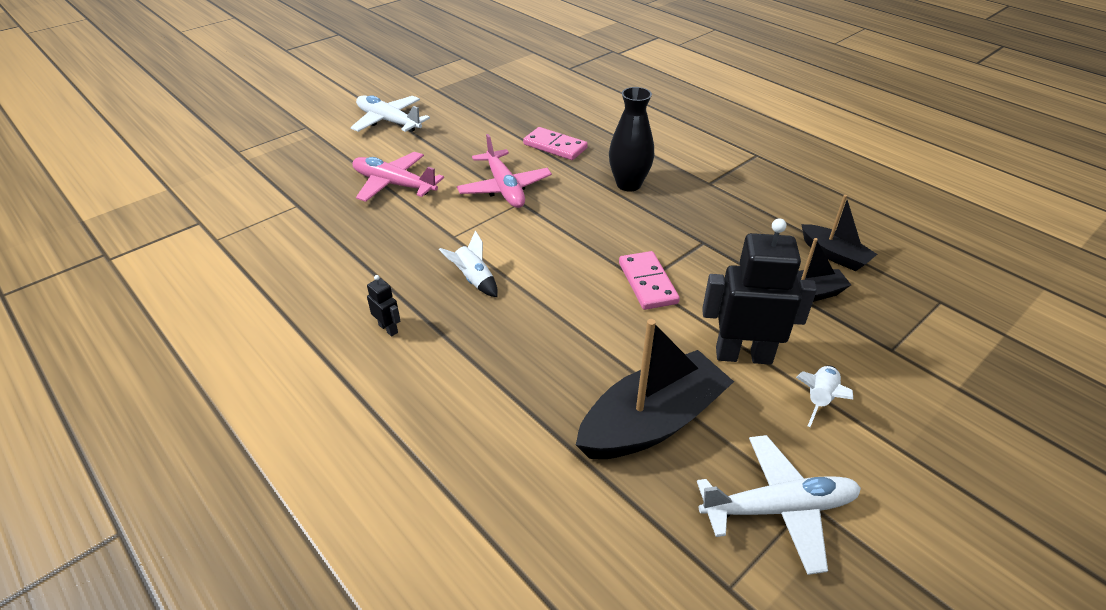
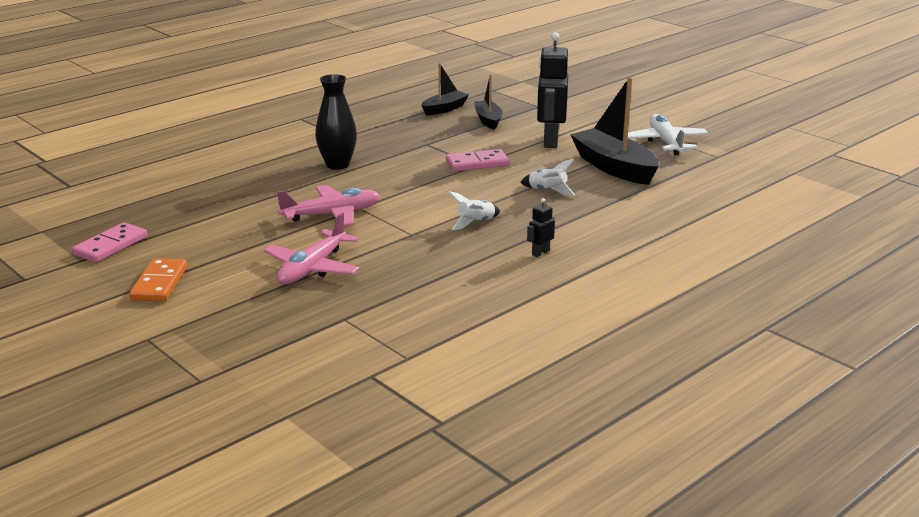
camera: 90 degrees left, 15 degrees down
white plane [351,95,430,132] -> orange domino [129,258,187,302]
pink domino [523,127,588,160] -> pink domino moved to [72,222,148,262]
white rocket [796,366,853,427] -> white rocket moved to [520,159,575,195]

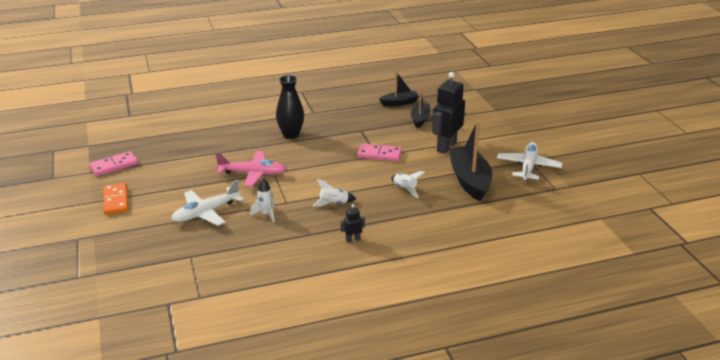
camera: 25 degrees right, 5 degrees up
orange domino [129,258,187,302] -> orange domino turned 45 degrees counterclockwise [103,183,128,214]
pink plane [263,213,360,285] -> white plane [171,180,244,226]
none -> white rocket [250,178,275,222]

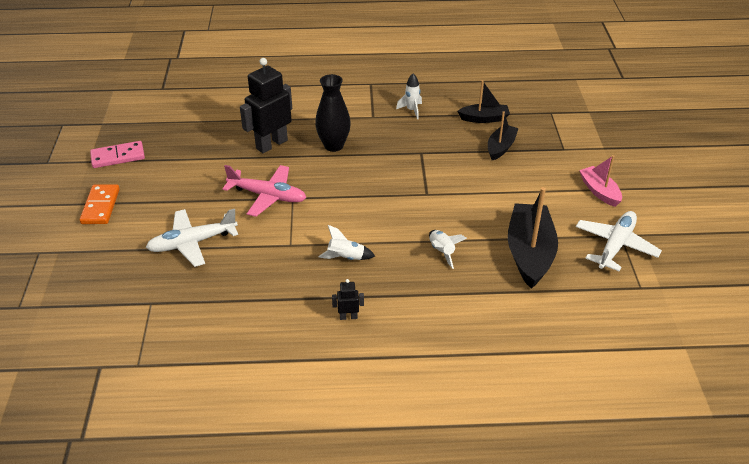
camera: 15 degrees right, 10 degrees up
white rocket [250,178,275,222] -> white rocket moved to [396,73,422,119]
pink domino [357,143,402,161] -> none
black robot [432,72,465,154] -> black robot moved to [240,58,292,153]
none -> pink boat [579,155,622,207]

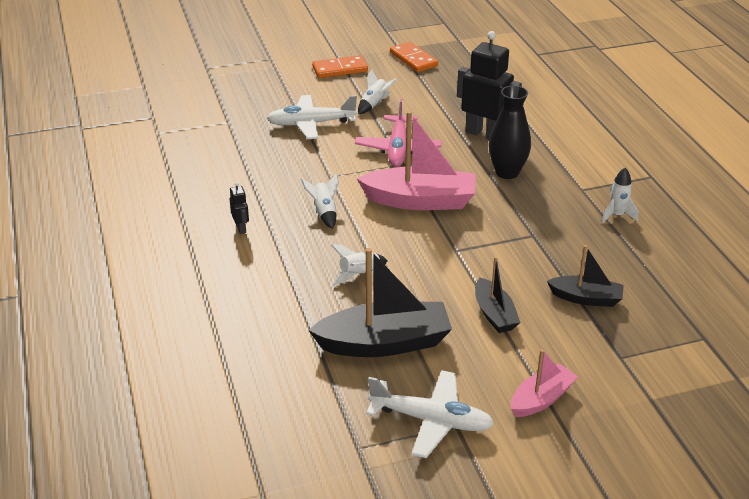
camera: 75 degrees right, 5 degrees down
pink domino [90,141,145,168] -> orange domino [390,42,438,72]
white plane [146,209,238,267] -> white plane turned 60 degrees counterclockwise [267,95,357,139]
black boat [457,80,510,123] -> black boat moved to [475,256,521,333]
none -> pink boat [357,111,475,210]
none -> white rocket [358,69,398,114]

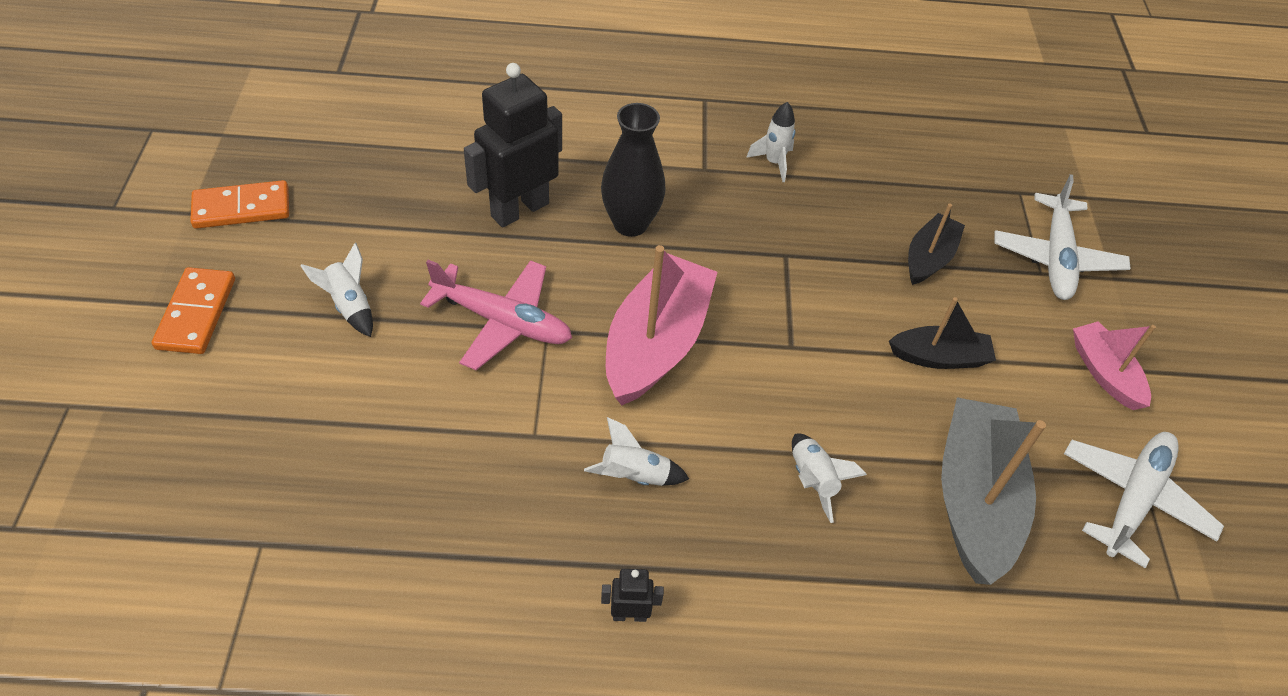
camera: 75 degrees left, 15 degrees up
white plane [267,95,357,139] -> white plane moved to [994,174,1131,300]
black boat [308,248,452,357] -> grey boat [941,397,1046,585]

